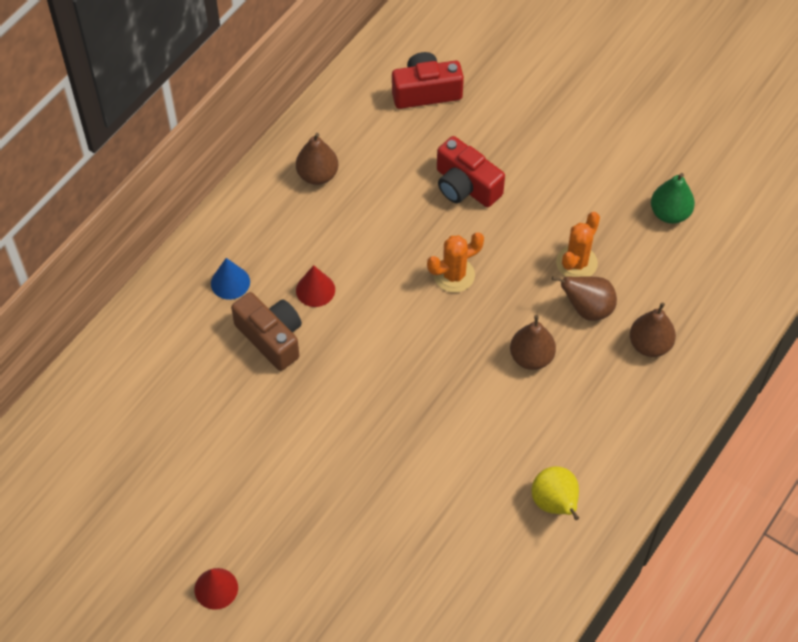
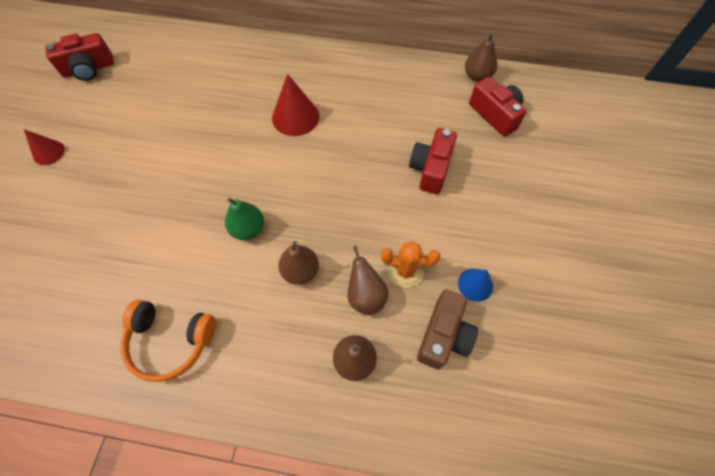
camera: 65 degrees right, 5 degrees up
blue cone [211,258,250,300] -> blue cone moved to [458,269,493,302]
brown camera [231,292,302,371] -> brown camera moved to [417,289,478,369]
brown pear [296,133,338,185] -> brown pear moved to [465,33,497,82]
red cone [296,265,335,307] -> red cone [272,74,319,136], size x1.65
orange cactus [427,232,484,293] -> none
yellow pear [532,466,579,520] -> orange headphones [120,300,216,382]
green pear [651,173,695,224] -> green pear moved to [225,198,264,240]
none -> red camera [45,33,114,81]

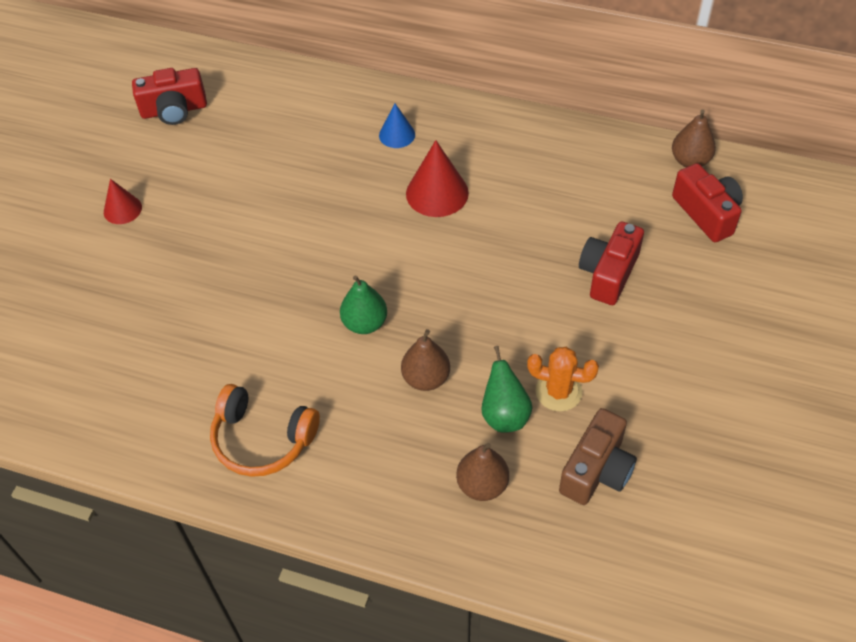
camera: 10 degrees right, 10 degrees down
brown pear [347,246,389,315] -> green pear [481,346,532,433]
blue cone [458,269,493,302] -> blue cone moved to [379,103,415,148]

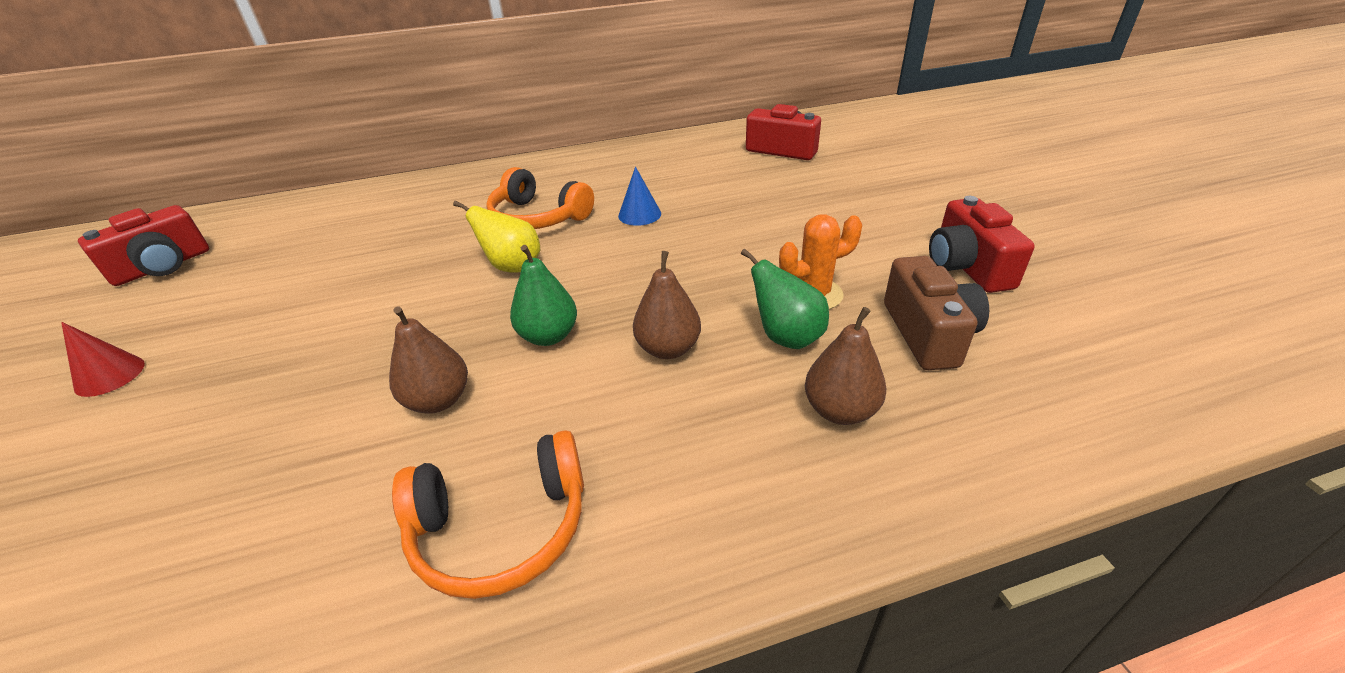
camera: 35 degrees left, 15 degrees down
blue cone [379,103,415,148] -> blue cone moved to [618,166,661,226]
red cone [406,140,469,217] -> orange headphones [486,167,594,229]
red camera [579,221,644,305] -> red camera moved to [929,196,1035,293]
brown pear [672,110,716,167] -> brown pear moved to [389,306,468,414]
none -> yellow pear [453,201,540,273]

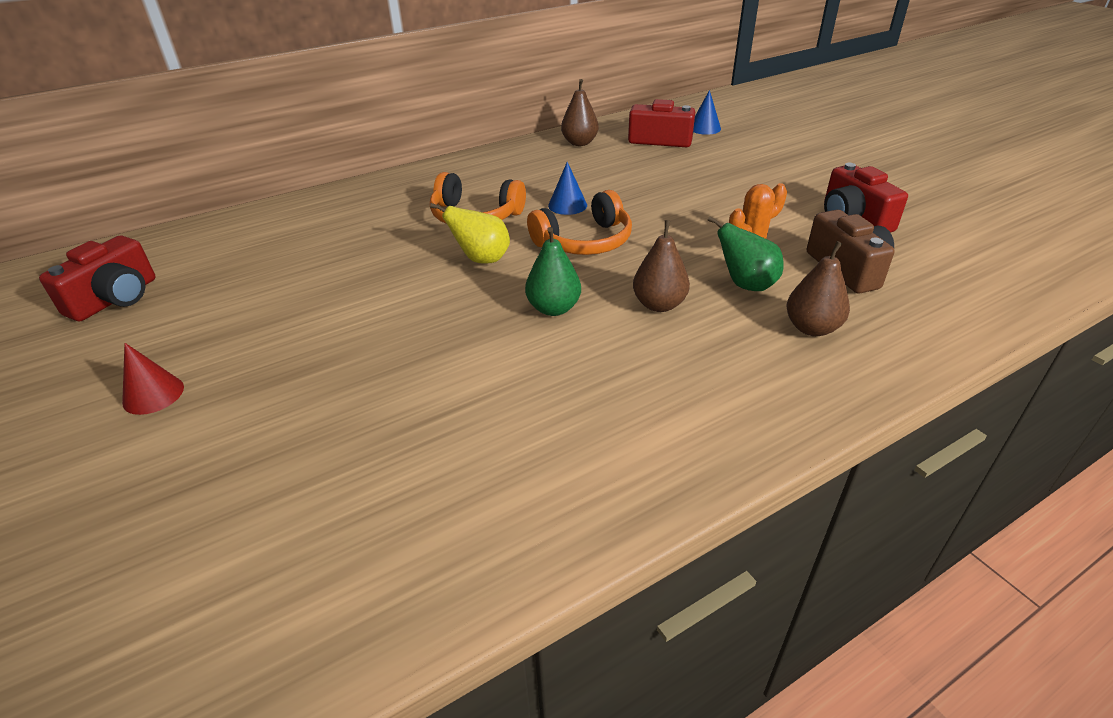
camera: 15 degrees left, 0 degrees up
brown pear [389,306,468,414] -> brown pear moved to [561,79,599,146]
orange headphones [392,430,584,599] -> orange headphones moved to [527,190,632,255]
none -> blue cone [693,90,721,135]

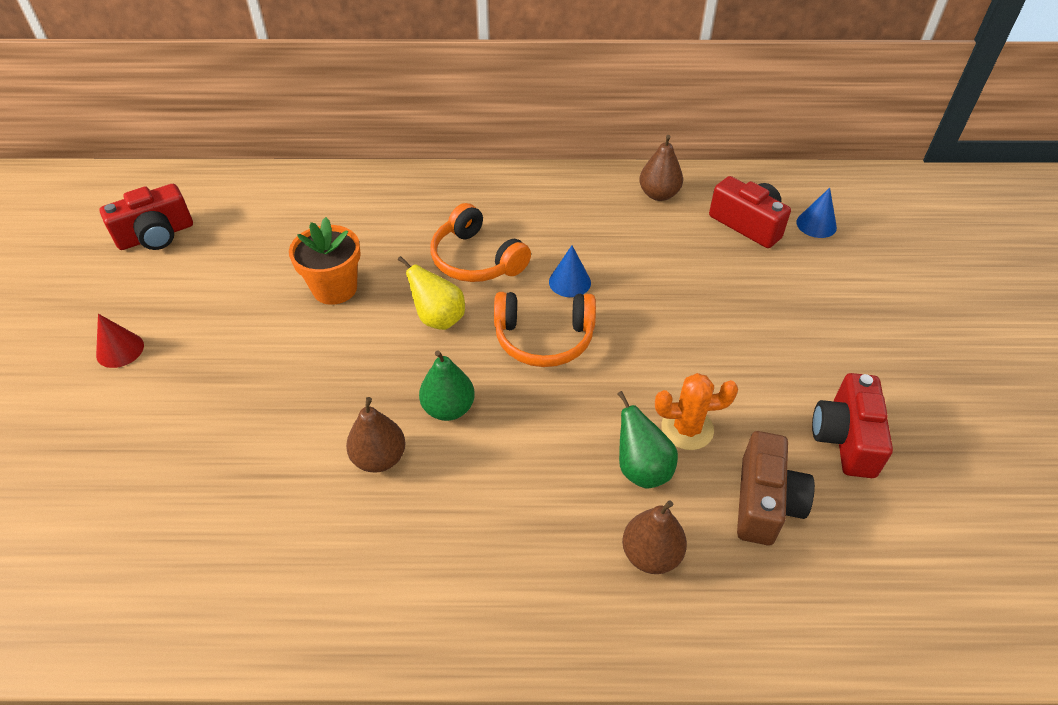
camera: 30 degrees right, 10 degrees up
brown pear [633,220,690,312] -> brown pear moved to [346,397,406,473]
none -> orange flower pot [289,217,361,305]

